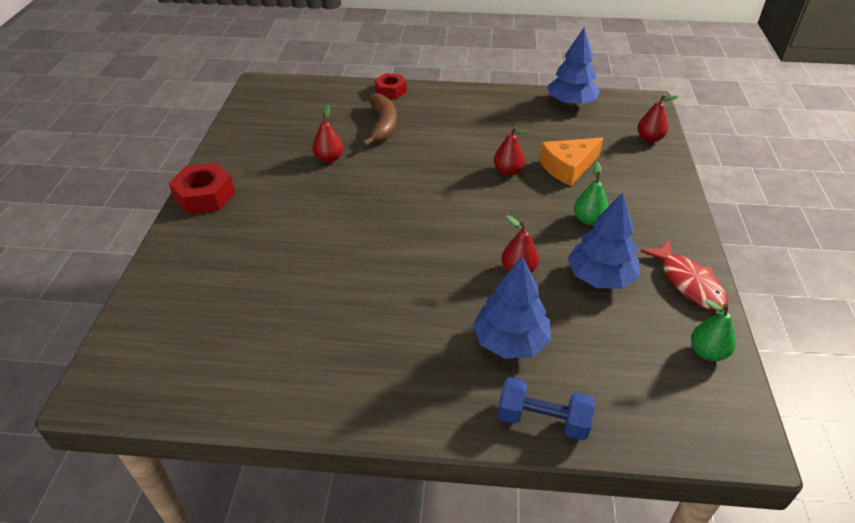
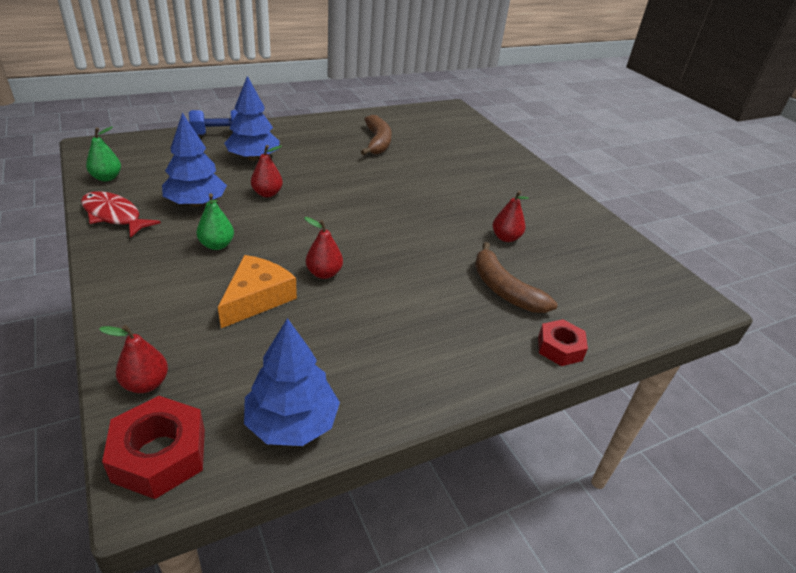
camera: 145 degrees right, 5 degrees down
red nut [168,163,235,215] -> red nut moved to [102,396,205,499]
none -> brown banana [361,115,392,155]

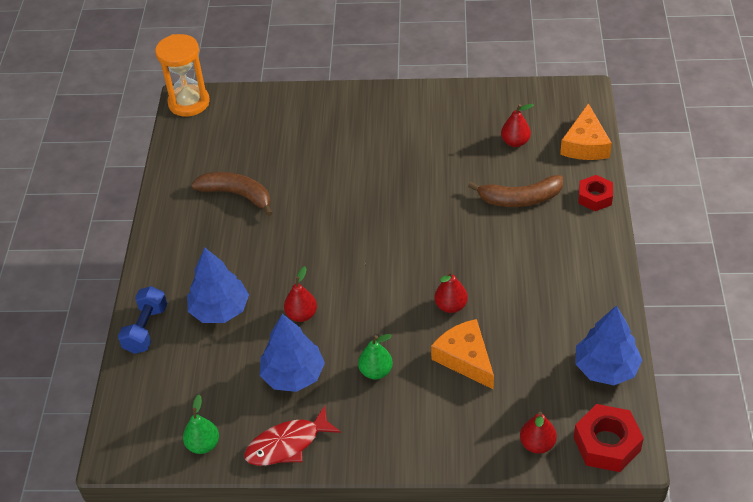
camera: 55 degrees left, 10 degrees up
red pear [493,191,529,242] -> red pear moved to [501,104,533,147]
none -> orange hourglass [155,34,210,117]
none -> orange cheese [560,103,612,160]

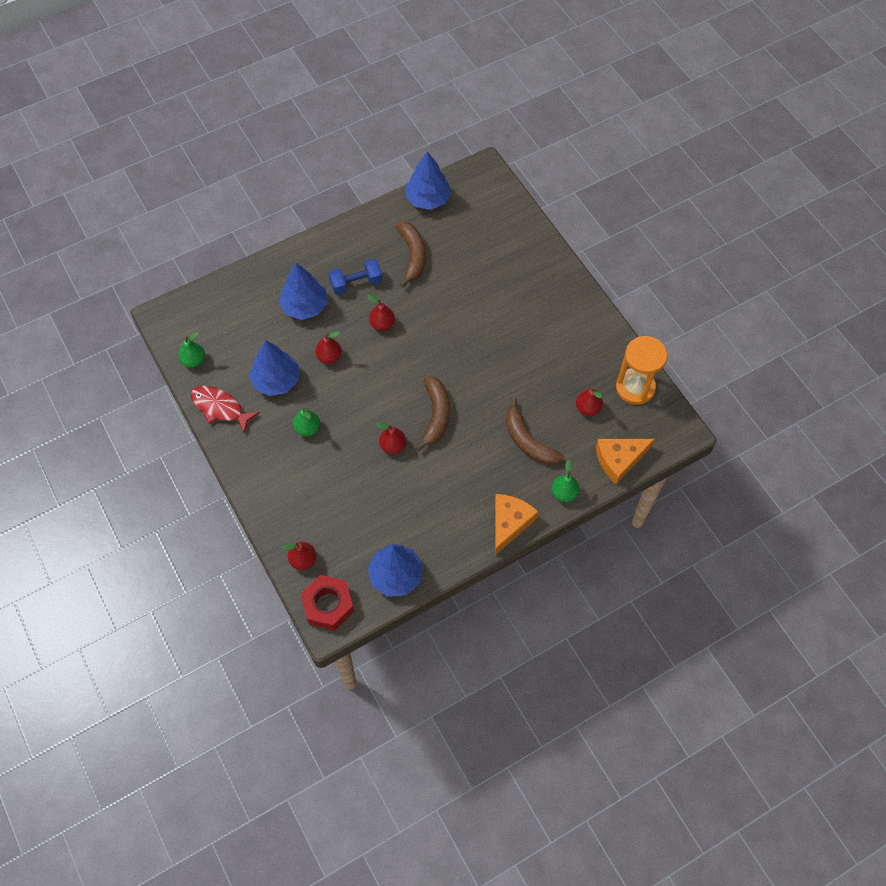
camera: 55 degrees right, 15 degrees up
blue dumbbell [118,286,167,354] -> blue dumbbell moved to [328,259,382,295]
orange hourglass [155,34,210,117] -> orange hourglass moved to [616,336,667,405]
orange cheese [431,319,494,389] -> orange cheese moved to [495,494,539,555]
red nut [578,175,613,211] -> green pear [551,460,580,502]
none -> red pear [367,295,395,331]
none -> blue tree [406,151,452,210]
none -> brown banana [415,376,450,451]

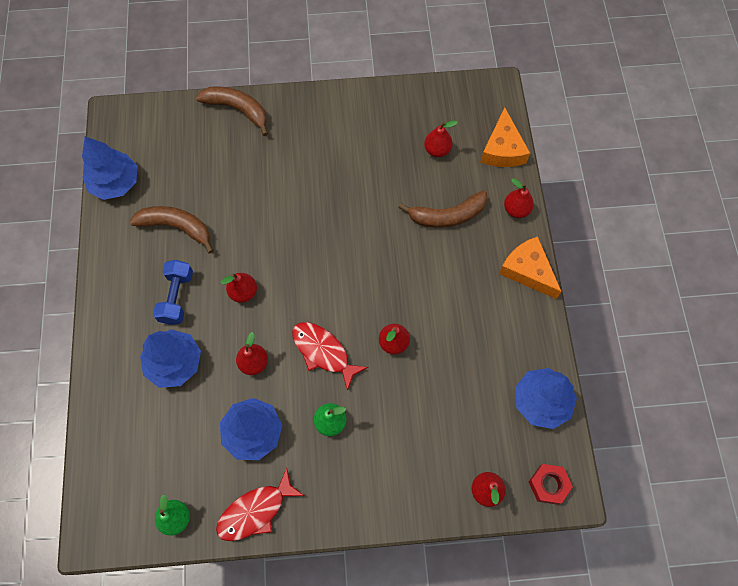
camera: 65 degrees left, 5 degrees up
red nut [301,575,354,630] -> red nut [529,464,573,505], size x0.67
brown banana [415,376,450,451] -> brown banana moved to [196,86,268,136]
green pear [551,460,580,502] -> red pear [504,178,534,218]
orange hourglass [616,336,667,405] -> none
none -> red fish [292,322,368,391]

